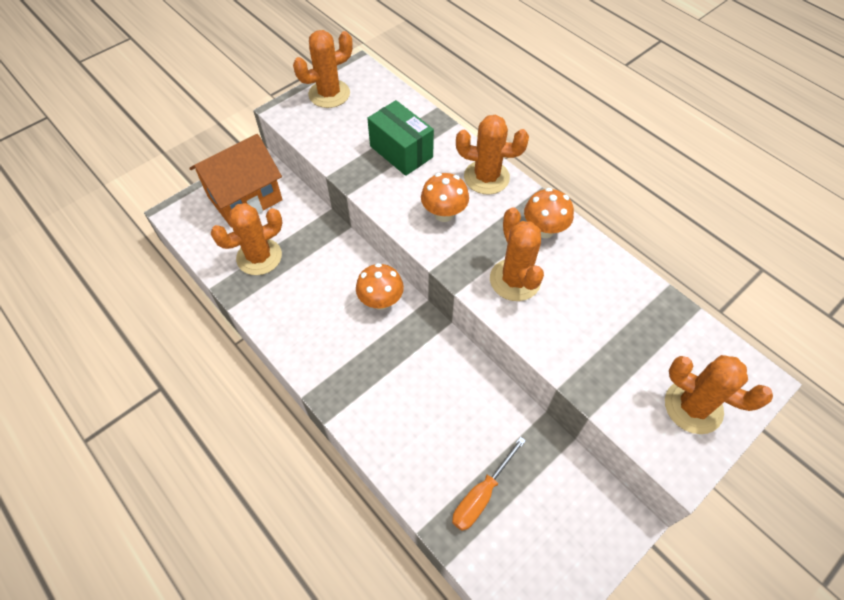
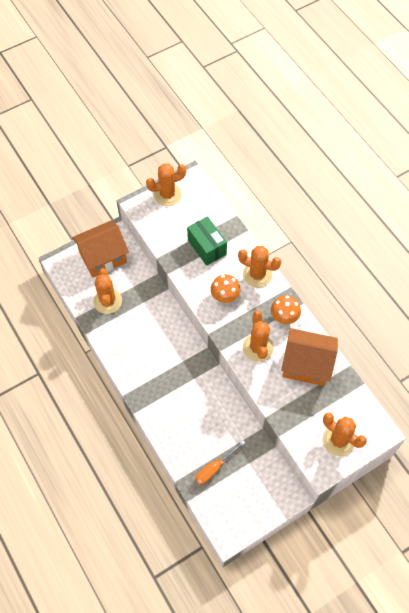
camera: 10 degrees right, 5 degrees up
orange cactus [211,203,283,275] -> orange cactus turned 75 degrees counterclockwise [93,268,122,314]
orange mushroom [356,263,404,310] -> none
none -> orange house [281,328,338,386]

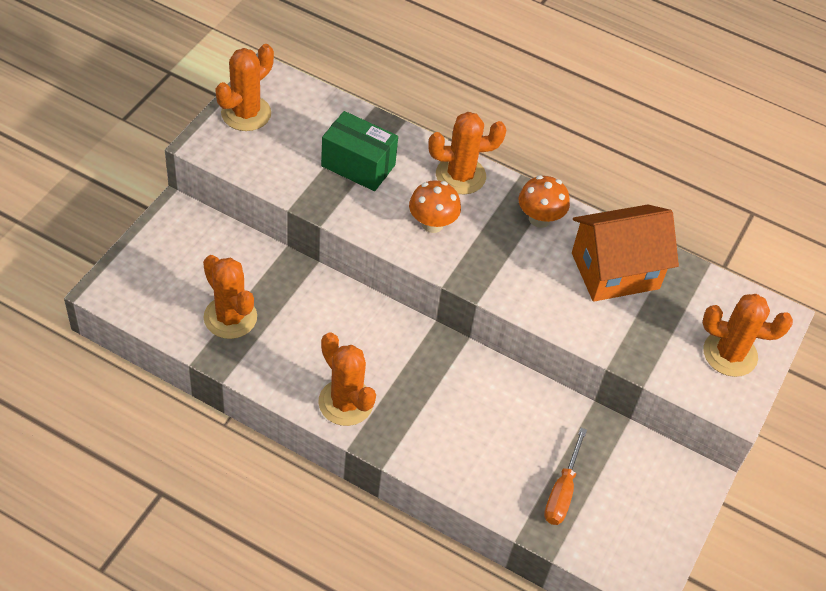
camera: 35 degrees left, 10 degrees down
orange house [72,221,129,278] -> none
orange cactus [243,310,274,362] -> orange cactus moved to [318,332,376,426]

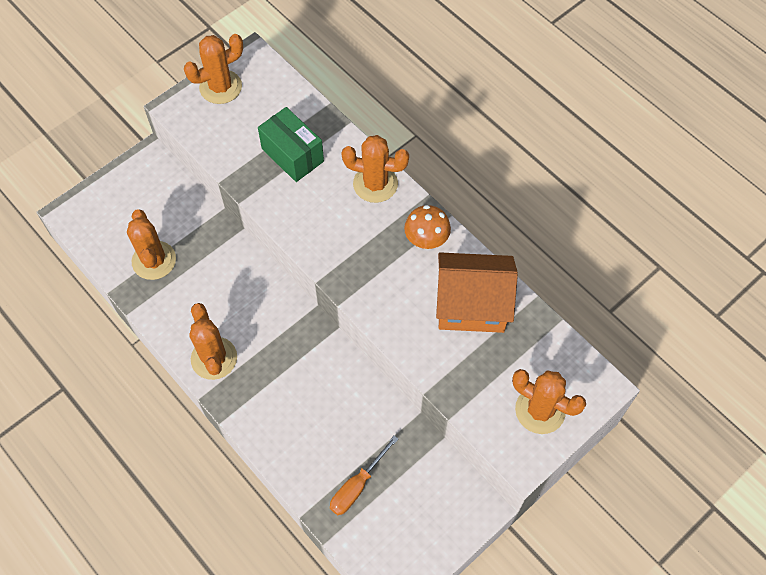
camera: 25 degrees right, 10 degrees up
orange mushroom [409,180,461,233] -> none

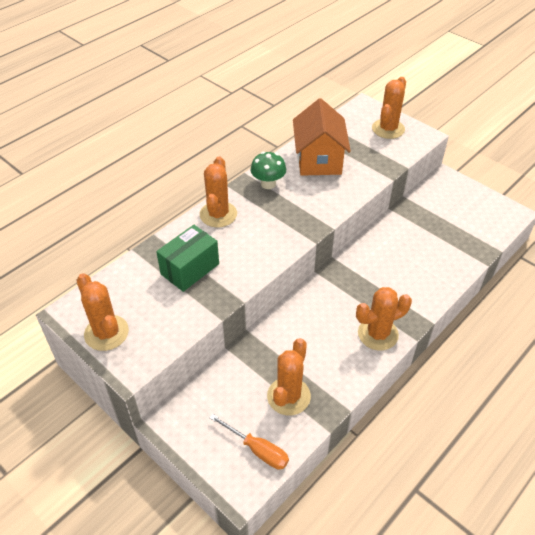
camera: 95 degrees left, 15 degrees down
orange cactus [127,209,176,280] -> orange cactus turned 45 degrees counterclockwise [267,338,311,415]
orange screwdriver [330,435,398,515] -> orange screwdriver moved to [210,414,289,469]
orange mushroom [404,205,451,249] -> green mushroom [251,152,286,189]

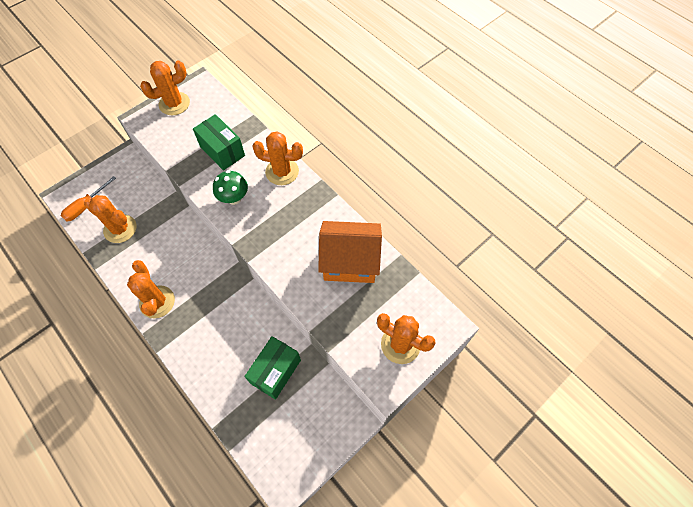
camera: 95 degrees right, 15 degrees up
green mushroom [251,152,286,189] -> green mushroom moved to [213,170,248,205]
none -> green box [244,336,301,400]

